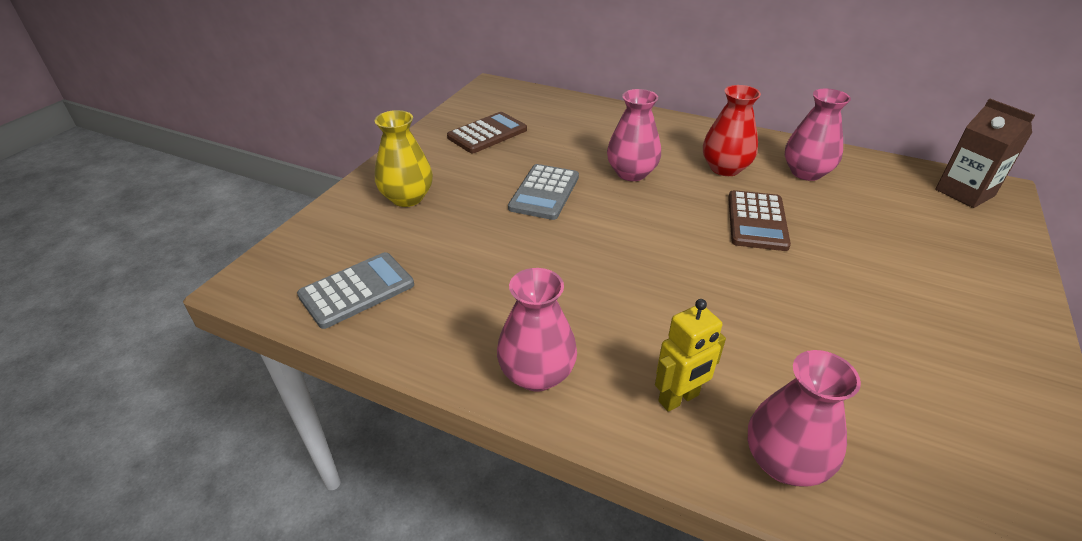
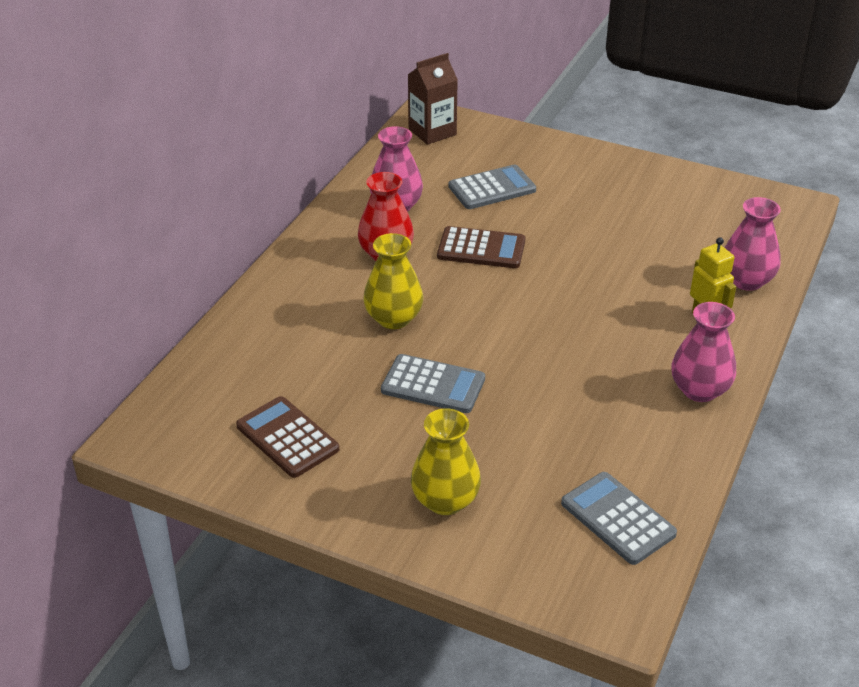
camera: 90 degrees left, 0 degrees up
pink vase [607,89,661,181] -> yellow vase [363,233,423,329]
none -> grey calculator [449,164,536,209]

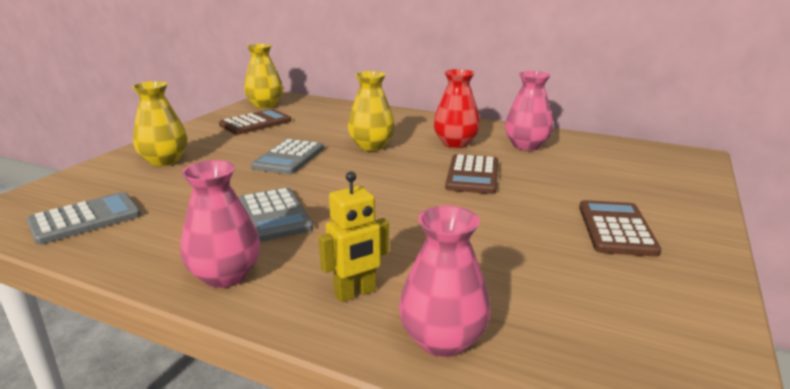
camera: 90 degrees right, 15 degrees down
brown carton [408,53,458,145] -> none
grey calculator [449,164,536,209] -> grey calculator moved to [239,187,313,242]
none -> yellow vase [244,44,283,109]
none -> brown calculator [579,200,661,257]

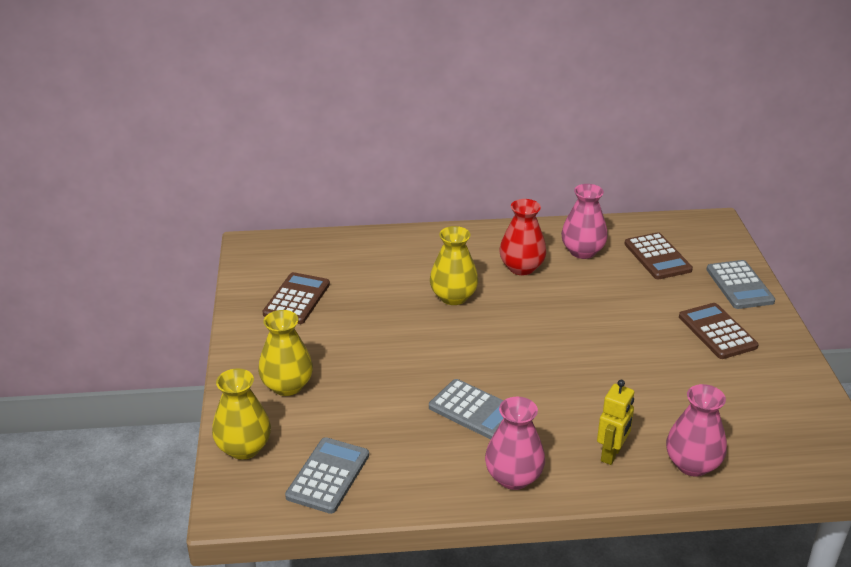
camera: 30 degrees left, 10 degrees up
yellow vase [244,44,283,109] -> yellow vase moved to [212,369,271,460]
grey calculator [251,139,324,174] -> grey calculator moved to [706,260,775,309]
brown calculator [445,154,498,194] -> brown calculator moved to [624,232,693,279]

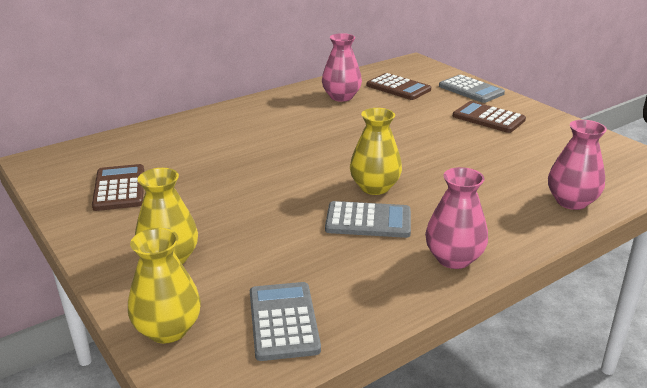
camera: 30 degrees left, 5 degrees down
yellow vase [430,226,479,305] -> yellow vase moved to [350,108,402,195]
red vase [499,199,547,275] -> none
yellow robot [597,380,634,465] -> none

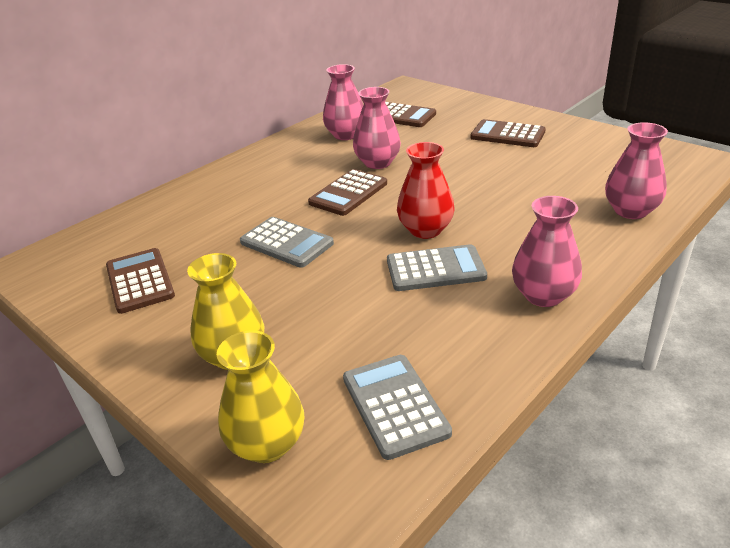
camera: 10 degrees left, 5 degrees up
yellow vase [350,108,402,195] -> red vase [397,142,455,239]
grey calculator [439,75,505,103] -> grey calculator moved to [240,217,334,268]
none -> brown calculator [308,169,387,216]
none -> pink vase [353,87,401,169]

